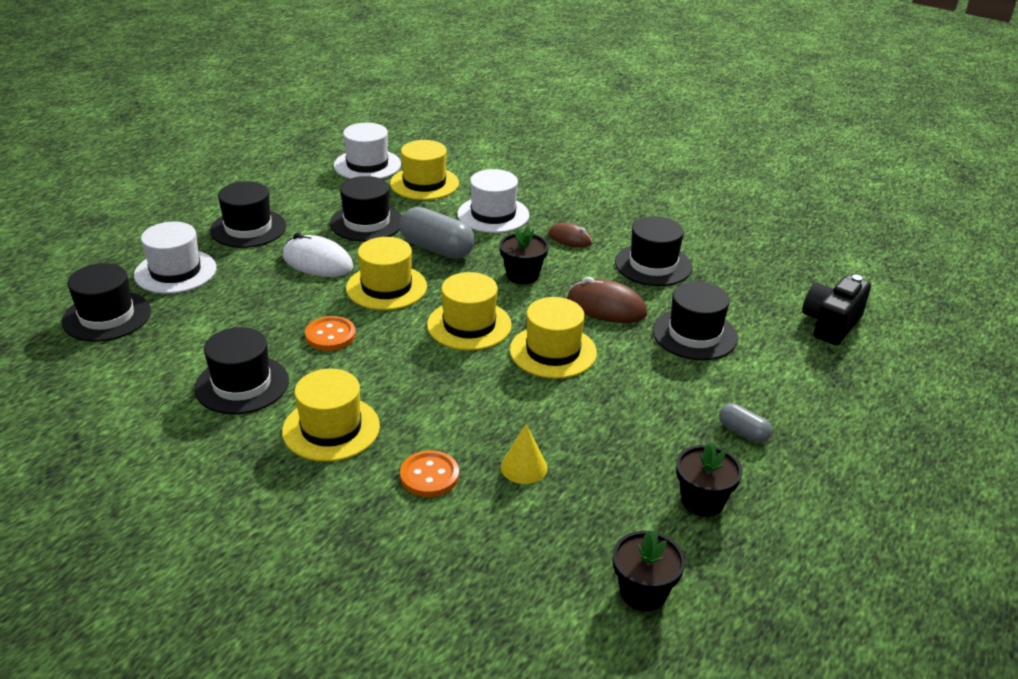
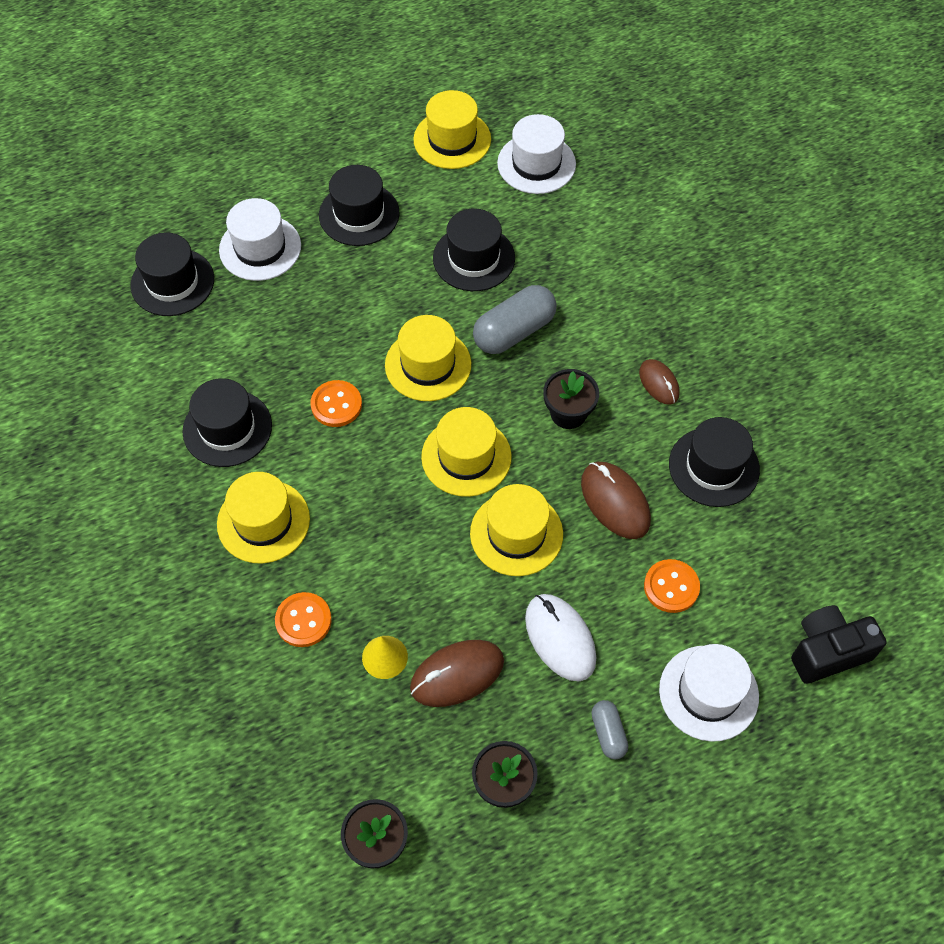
camera: 35 degrees right, 25 degrees up
white mouse [283,233,353,277] -> white mouse moved to [525,594,596,681]
yellow hat [390,140,459,200] -> yellow hat moved to [413,90,491,169]
grey capsule [399,207,475,259] -> grey capsule turned 75 degrees clockwise [473,285,557,354]
white hat [457,169,529,233] -> white hat moved to [659,644,759,742]
black hat [653,281,738,360] -> orange button [644,559,700,613]
none -> brown mouse [410,640,504,707]

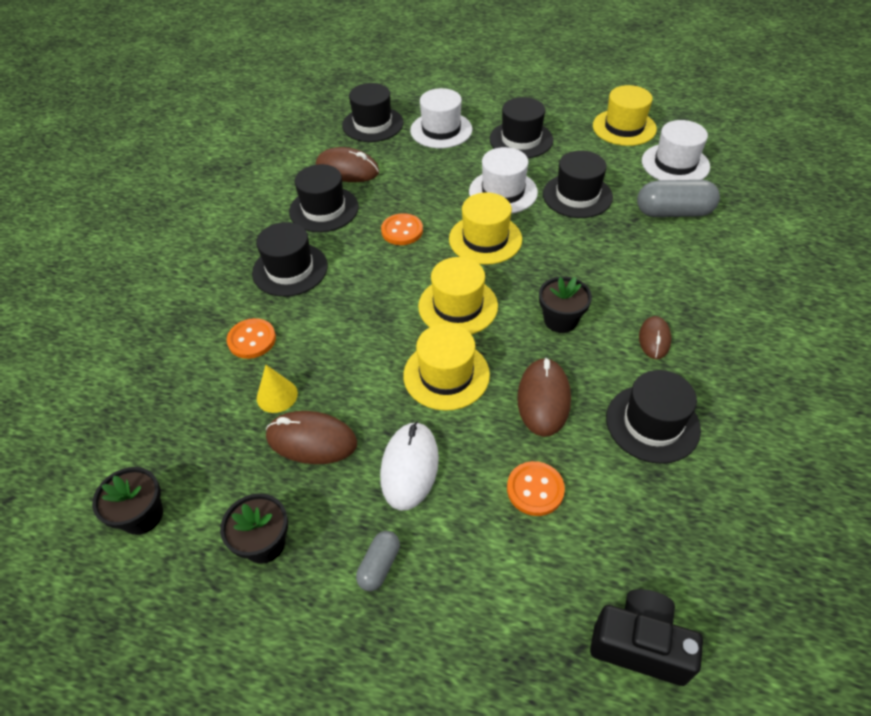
camera: 40 degrees right, 10 degrees down
yellow hat [217,472,310,563] -> black hat [252,222,328,297]
grey capsule [473,285,557,354] -> grey capsule moved to [637,180,720,217]
white hat [659,644,759,742] -> white hat moved to [469,147,538,214]
none -> brown mouse [316,147,379,182]

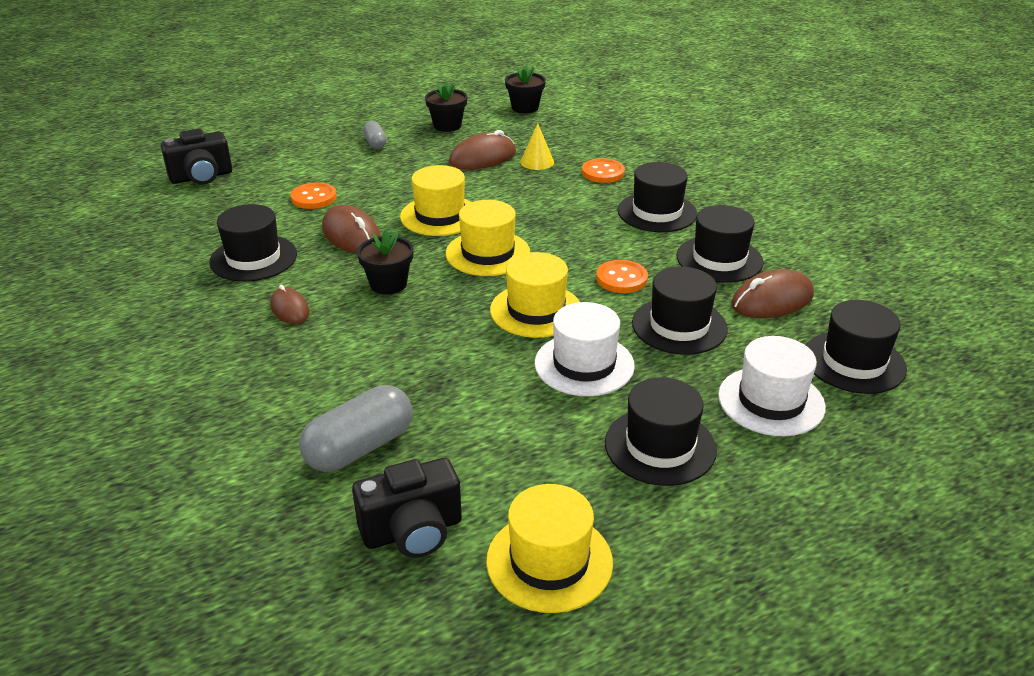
camera: 135 degrees right, 15 degrees down
white mouse [380,421,439,511] -> none
black hat [543,151,613,218] -> black hat moved to [632,267,728,355]
white hat [642,120,710,180] -> black camera [352,458,462,558]

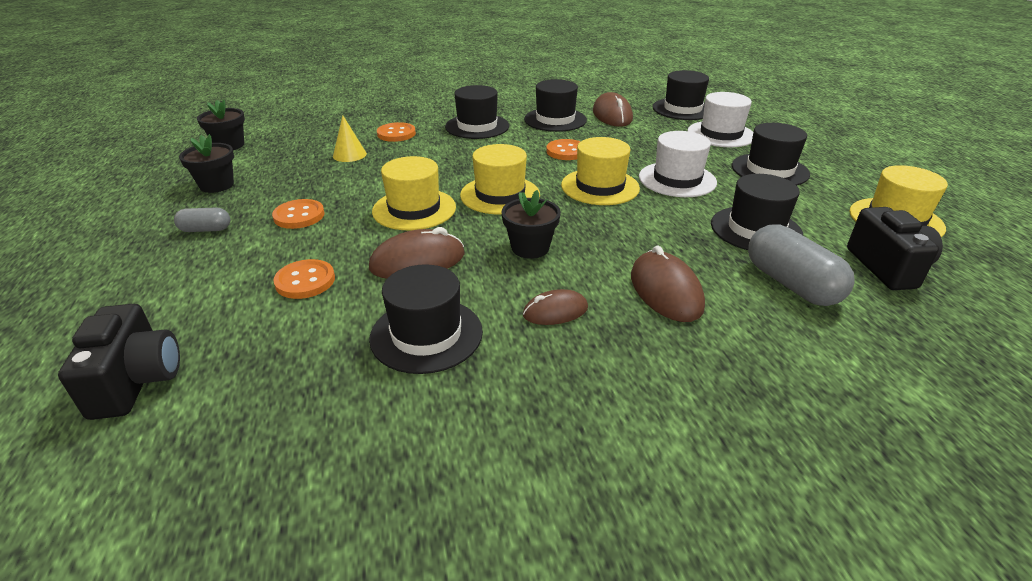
camera: 75 degrees left, 0 degrees up
brown mouse [449,130,516,170] -> brown mouse moved to [631,245,705,322]
black hat [632,267,728,355] -> black hat moved to [711,174,803,250]
none -> orange button [272,199,325,229]

